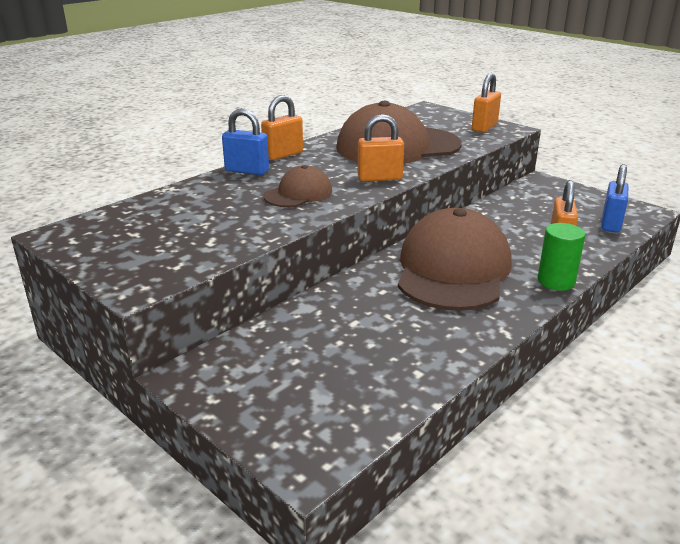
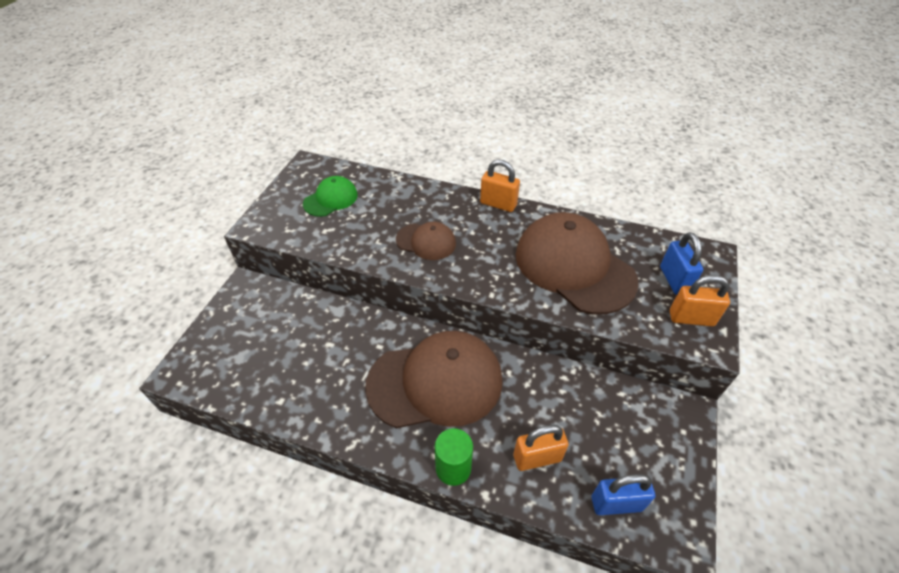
camera: 65 degrees right, 20 degrees up
blue padlock [222,108,269,175] -> blue padlock moved to [660,232,703,295]
orange padlock [358,114,404,182] -> none
none -> green cap [303,176,358,217]

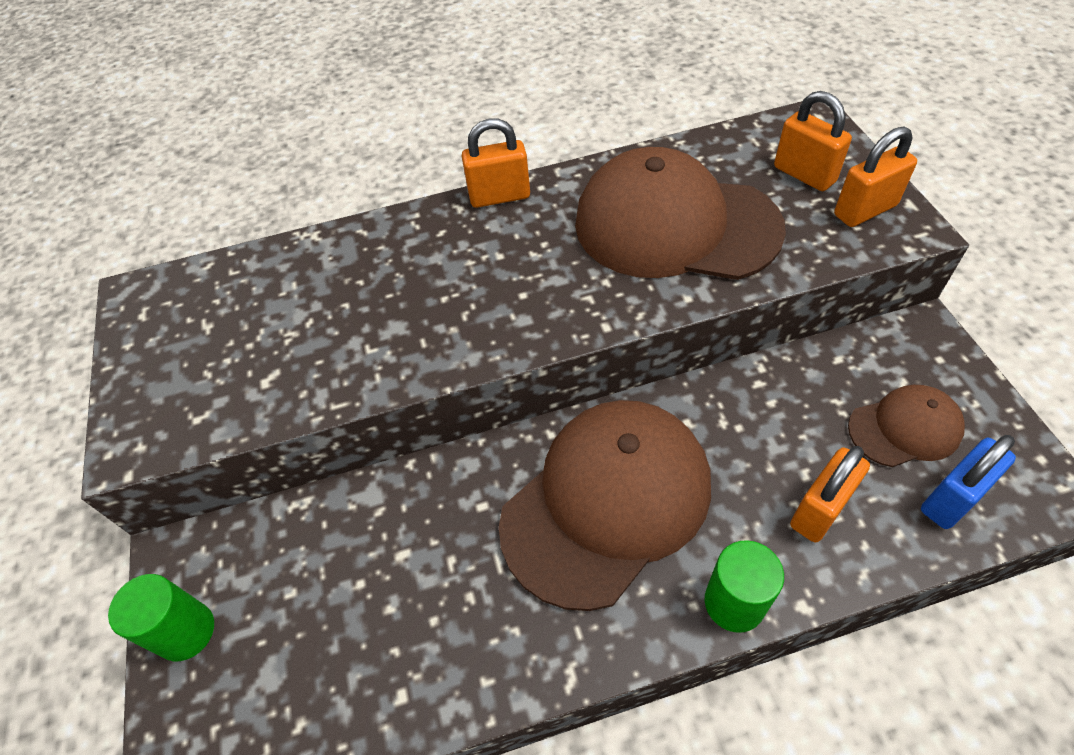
camera: 30 degrees left, 5 degrees up
green cap [303,176,358,217] -> none
brown cap [396,222,456,260] -> brown cap moved to [848,385,965,467]
blue padlock [660,232,703,295] -> orange padlock [774,91,852,191]
none -> green cylinder [108,574,214,661]

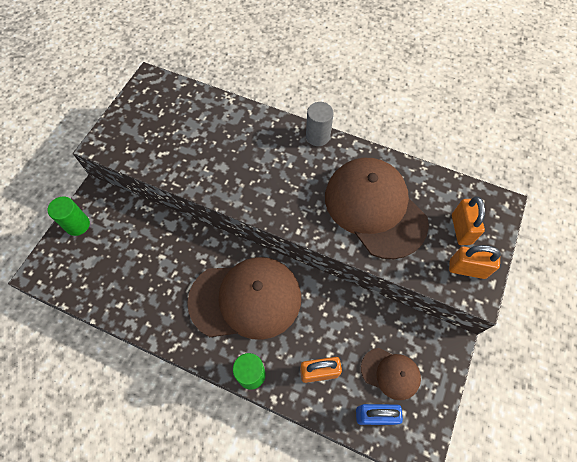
camera: 35 degrees right, 10 degrees up
orange padlock [462,119,530,208] -> grey cylinder [306,102,334,146]

